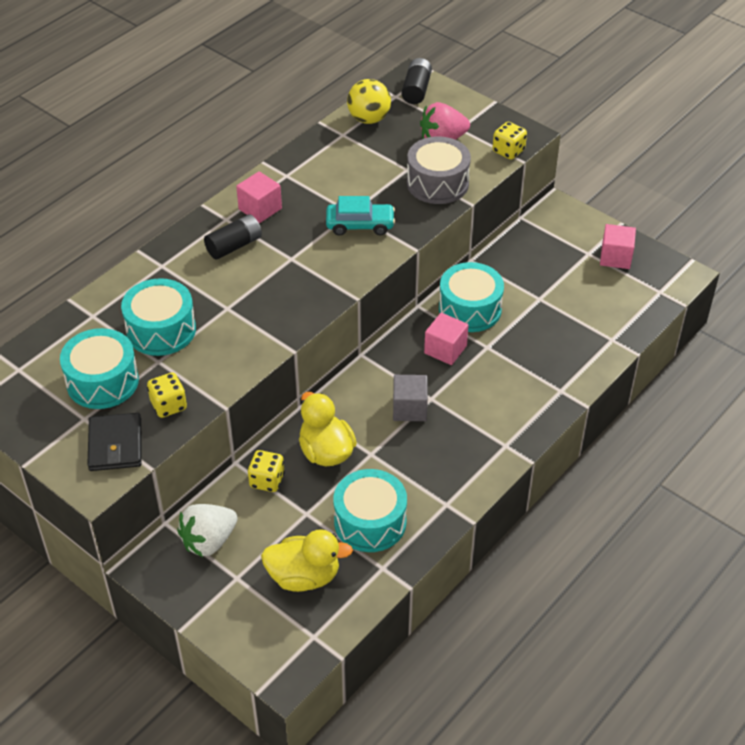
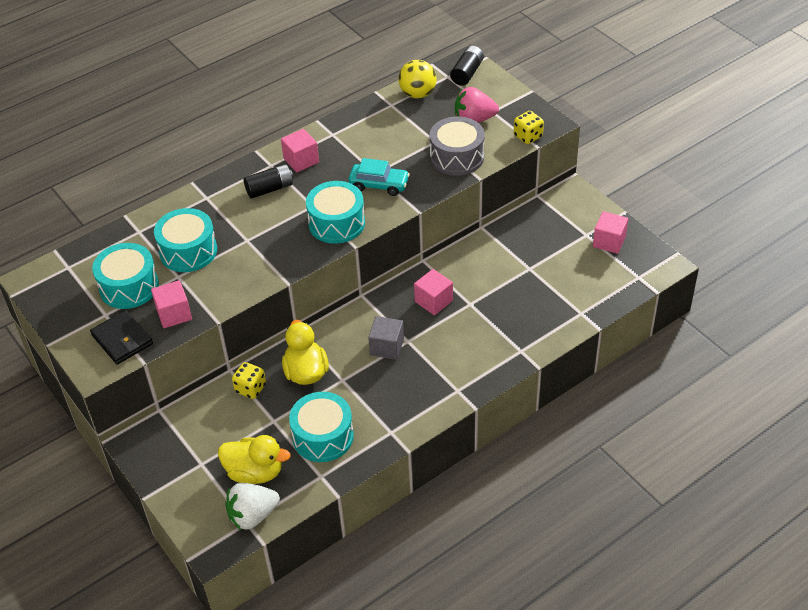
camera: 15 degrees right, 0 degrees up
black wallet [87,413,142,471] -> black wallet turned 45 degrees counterclockwise [90,310,153,365]
yellow dice [147,372,187,418] -> pink cube [151,280,192,328]
white strawberry [177,504,238,557] -> white strawberry moved to [226,483,280,530]
turquoise drum [439,262,504,332] -> turquoise drum moved to [306,181,365,244]

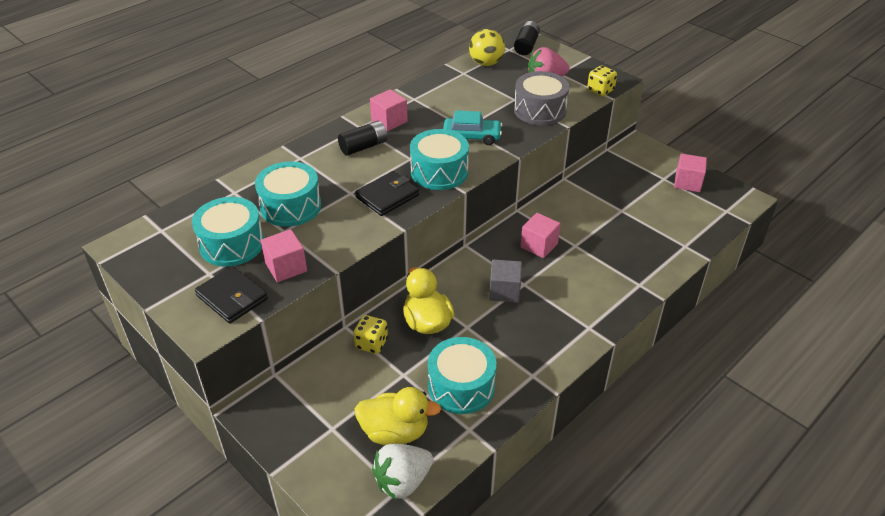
camera: 10 degrees left, 5 degrees down
none -> black wallet [355,171,419,216]

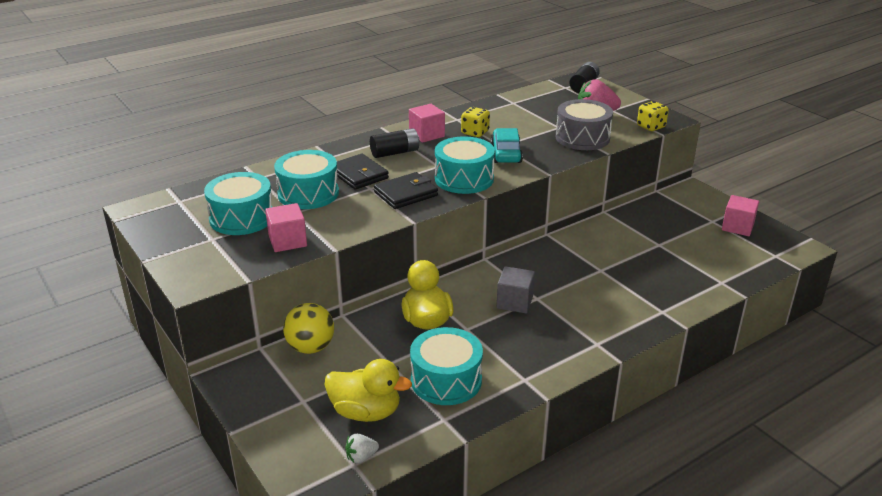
camera: 10 degrees right, 10 degrees down
black wallet [195,266,268,323] -> black wallet moved to [337,154,389,190]
yellow dice [354,315,388,354] -> yellow dice moved to [461,107,490,137]
white strawberry [372,444,433,500] -> white strawberry [345,434,379,463], size x0.51
turquoise car [443,110,502,145] -> turquoise car turned 105 degrees counterclockwise [491,128,523,163]
yellow ball [469,29,505,66] -> yellow ball moved to [283,303,334,354]
pink cube [520,213,561,258] -> none

